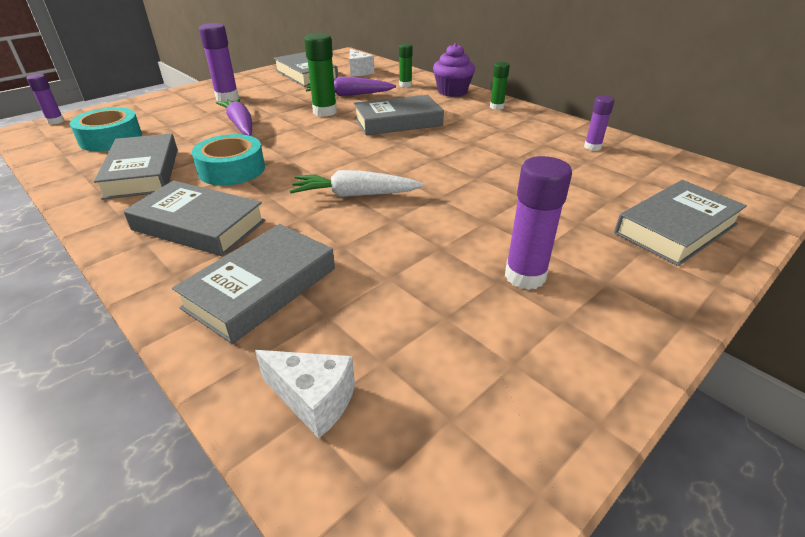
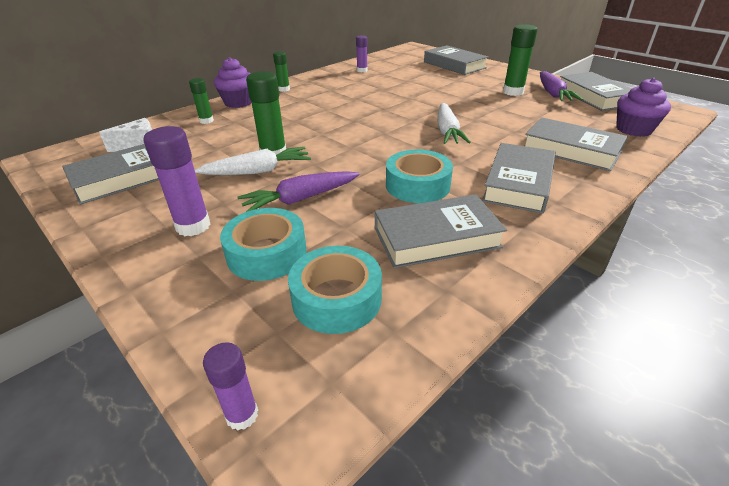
camera: 90 degrees left, 0 degrees up
white cheese [255,350,355,439] -> purple cupcake [616,78,671,137]
purple carrot [306,77,396,96] -> purple carrot moved to [540,71,583,101]
grey book [354,95,444,135] -> grey book moved to [560,72,632,111]
purple glue stick [505,156,572,290] -> green glue stick [503,24,538,96]
none -> white carrot [195,147,311,175]
none -> turquoise tape [220,208,307,281]

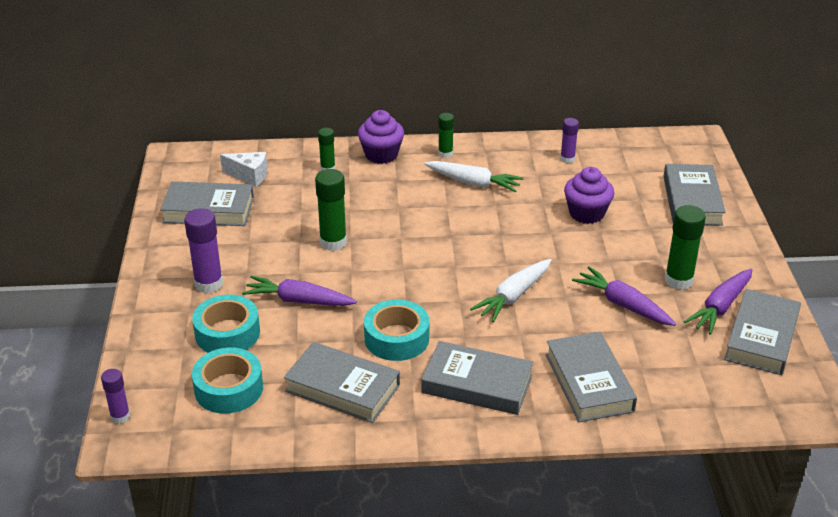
camera: 40 degrees right, 0 degrees up
white carrot [195,147,311,175] -> white carrot moved to [424,161,523,192]
grey book [482,143,556,214] -> grey book turned 45 degrees clockwise [421,341,533,415]
purple cupcake [616,78,671,137] -> purple cupcake moved to [564,167,614,224]
none -> purple carrot [572,266,676,326]

